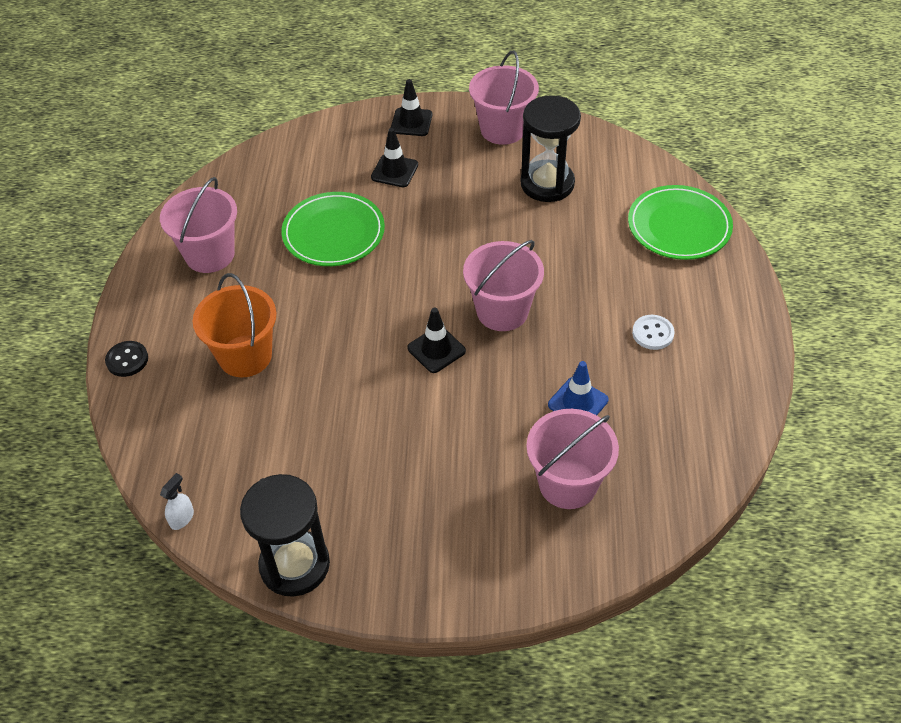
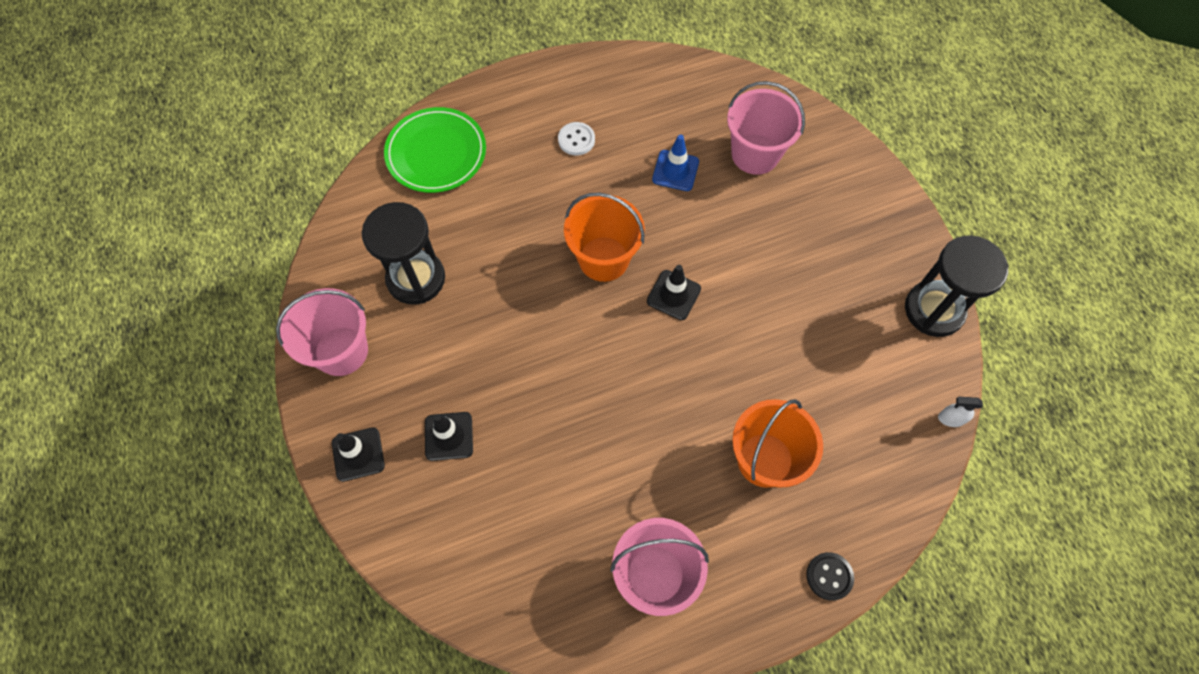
camera: 115 degrees left, 15 degrees up
green plate [281,192,385,266] -> none
pink bucket [463,240,544,331] -> orange bucket [564,192,645,282]

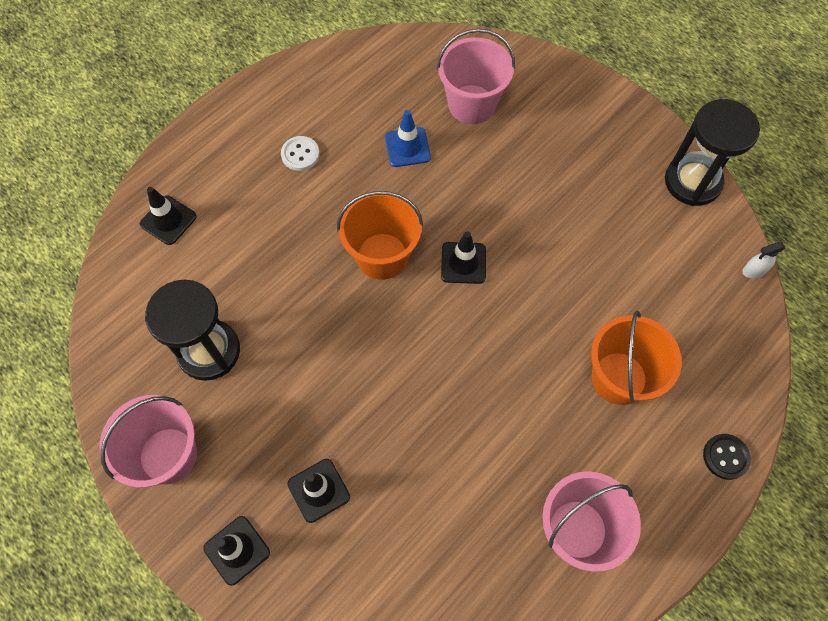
camera: 25 degrees left, 0 degrees up
green plate [384,107,486,193] -> black traffic cone [140,187,197,245]

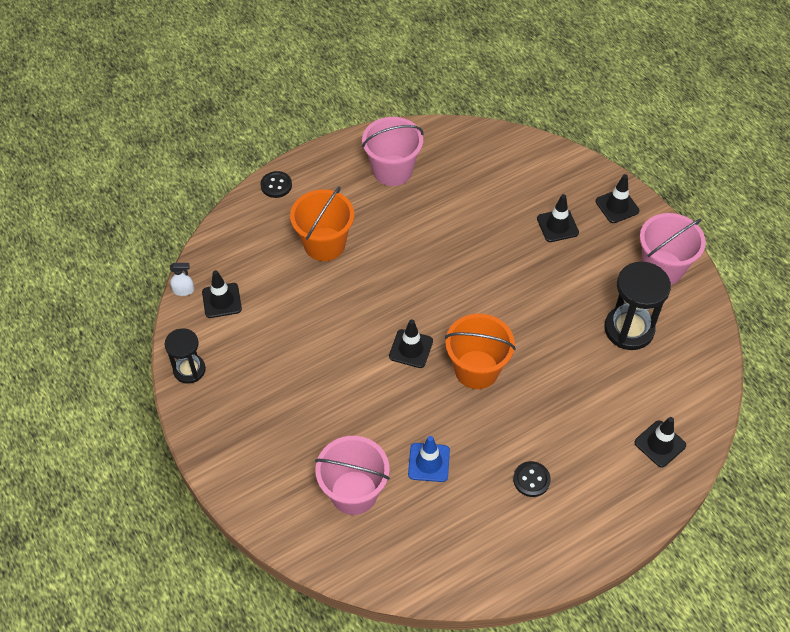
camera: 165 degrees left, 10 degrees down
white button [281,136,320,171] -> black button [513,461,551,497]
black hourglass [665,99,760,206] -> black hourglass [164,328,206,384], size x0.63
none -> black traffic cone [202,270,242,318]

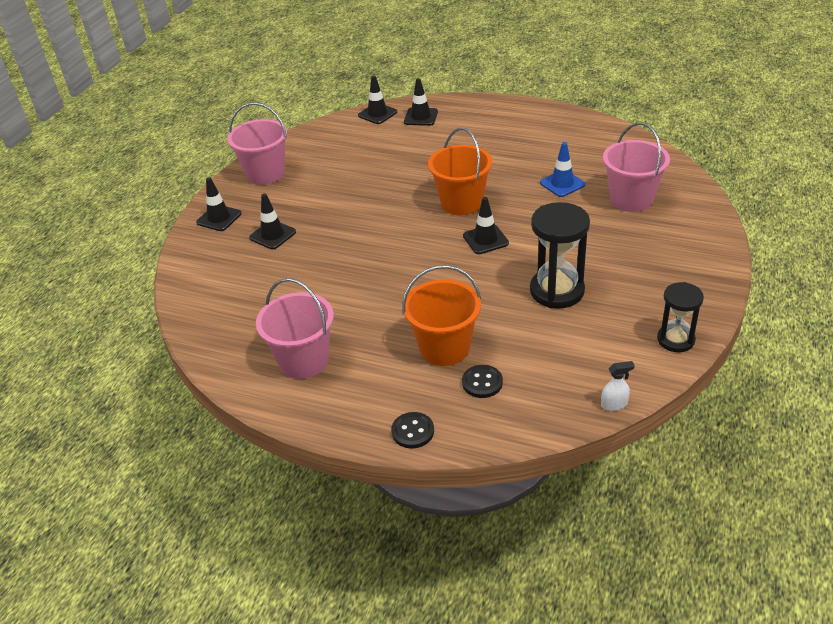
camera: 125 degrees left, 15 degrees down
white spray bottle [170,263,194,296] -> white spray bottle turned 120 degrees clockwise [601,361,635,411]
black traffic cone [202,270,242,318] -> black traffic cone moved to [358,75,397,124]
black button [513,461,551,497] -> black button moved to [462,365,503,398]
black hourglass [604,262,671,350] -> black hourglass moved to [530,202,590,309]

